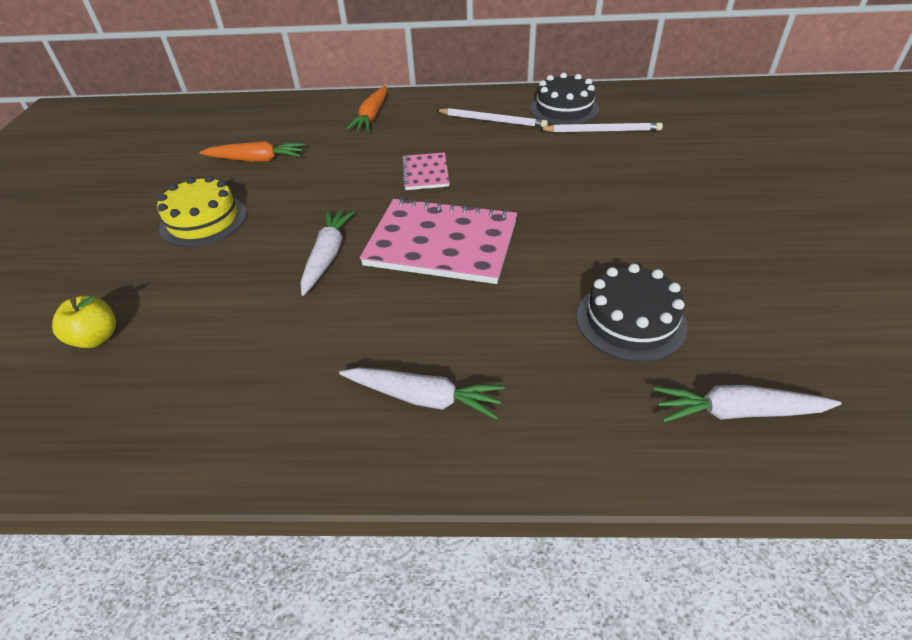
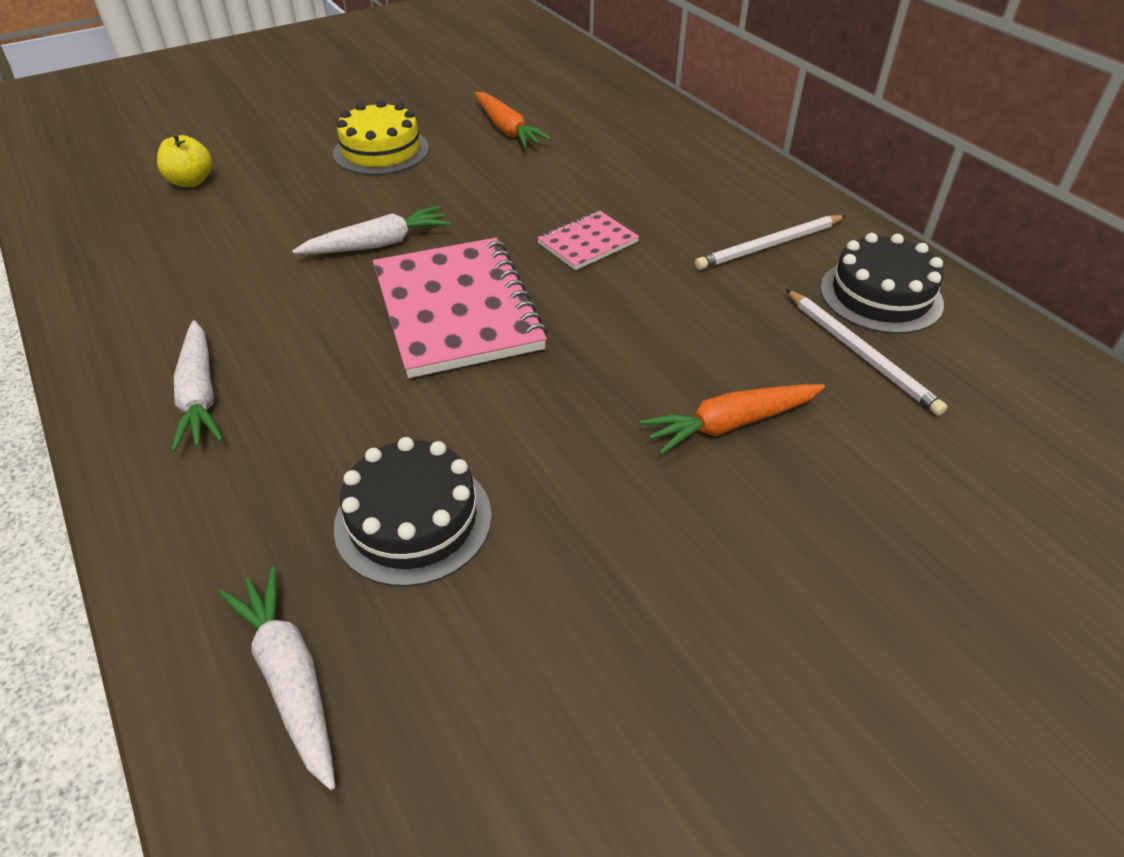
camera: 55 degrees right, 0 degrees up
orange carrot [346,86,387,131] -> orange carrot moved to [640,384,825,455]
white pencil [436,108,548,127] -> white pencil turned 75 degrees clockwise [695,215,845,270]

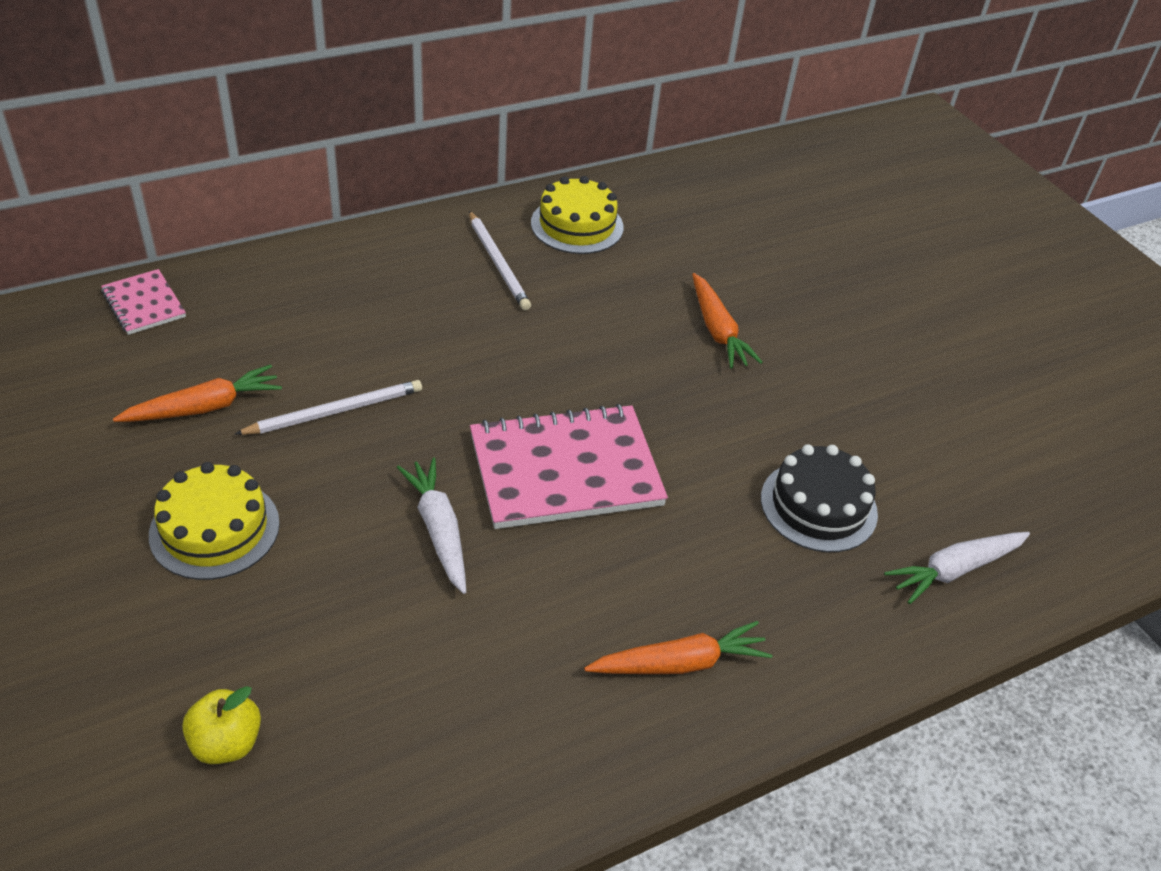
camera: 90 degrees left, 0 degrees up
white carrot [171,320,223,452] -> orange carrot [584,621,772,674]
pink notebook [537,211,639,270] -> pink notebook moved to [101,269,186,335]
white pencil [786,289,948,416] -> white pencil moved to [235,380,422,435]
black cake [820,233,944,334] -> yellow cake [531,176,624,254]

